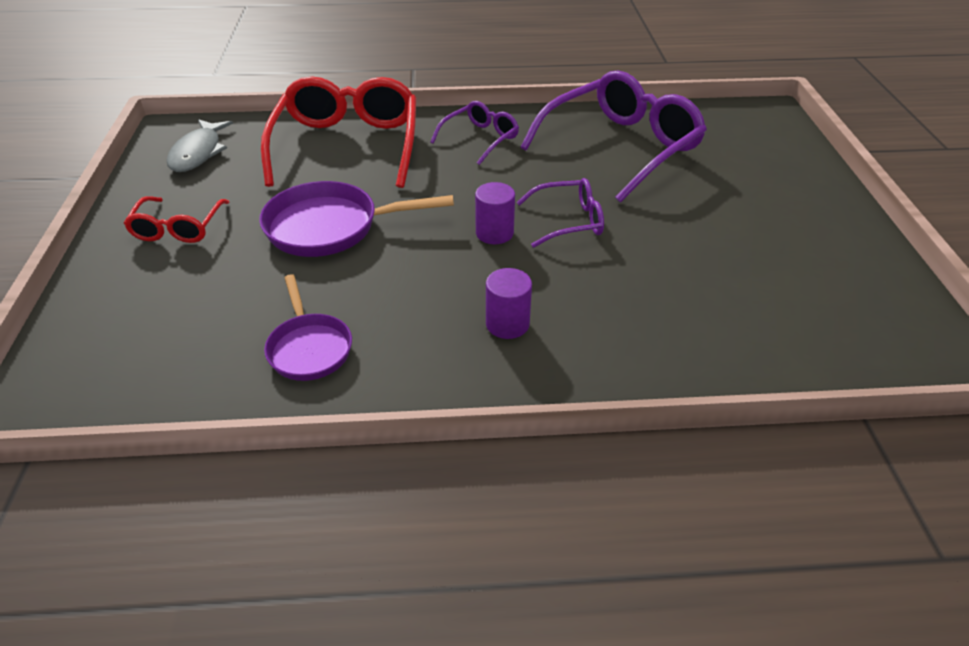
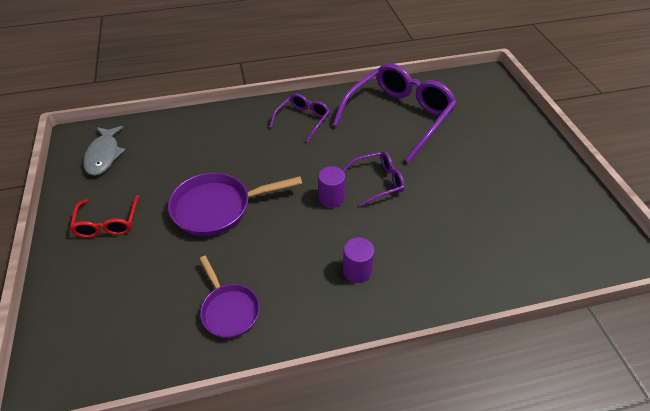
camera: 10 degrees left, 5 degrees up
red glasses [261,76,416,188] -> none

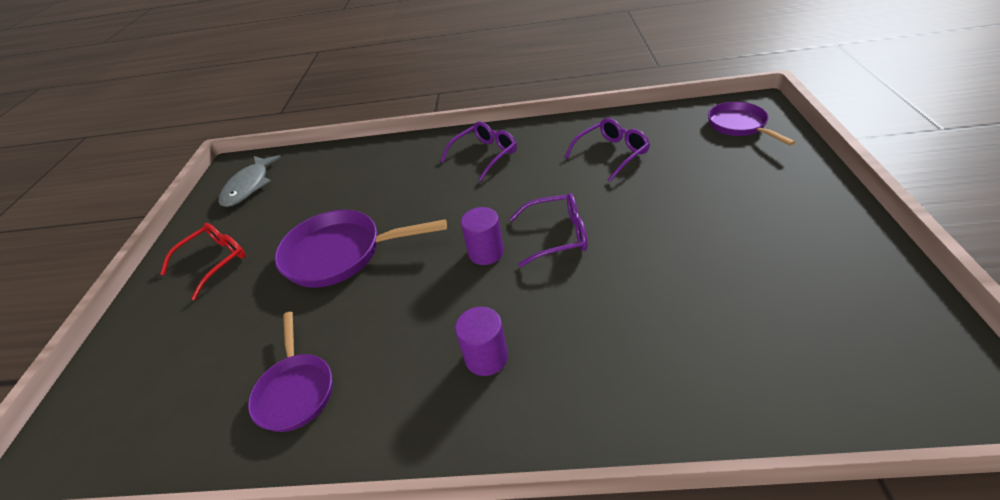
camera: 20 degrees right, 5 degrees down
red glasses [70,195,139,238] -> red glasses turned 150 degrees counterclockwise [160,223,246,300]
purple glasses [333,63,457,163] -> purple glasses [564,118,650,182], size x0.51
none -> purple pan [708,102,795,146]

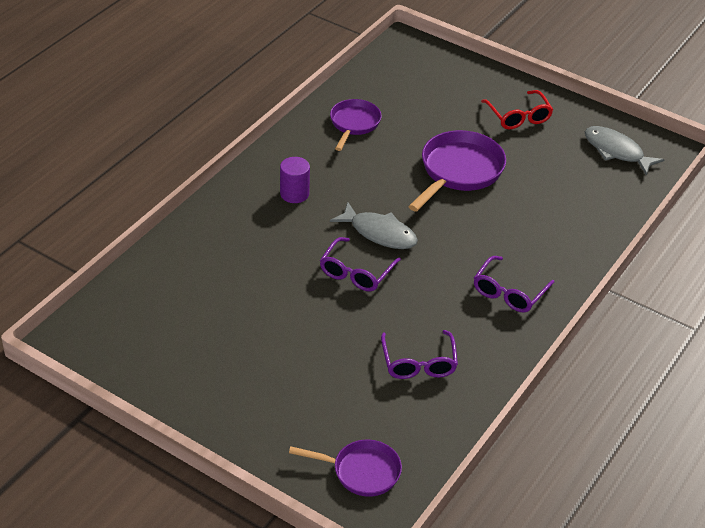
camera: 115 degrees right, 0 degrees up
purple pan [248,312,332,432] -> purple pan turned 90 degrees clockwise [330,99,381,151]
purple glasses [440,121,517,181] -> purple glasses turned 45 degrees clockwise [474,256,554,313]
purple cylinder [461,207,504,265] -> grey fish [330,202,418,249]

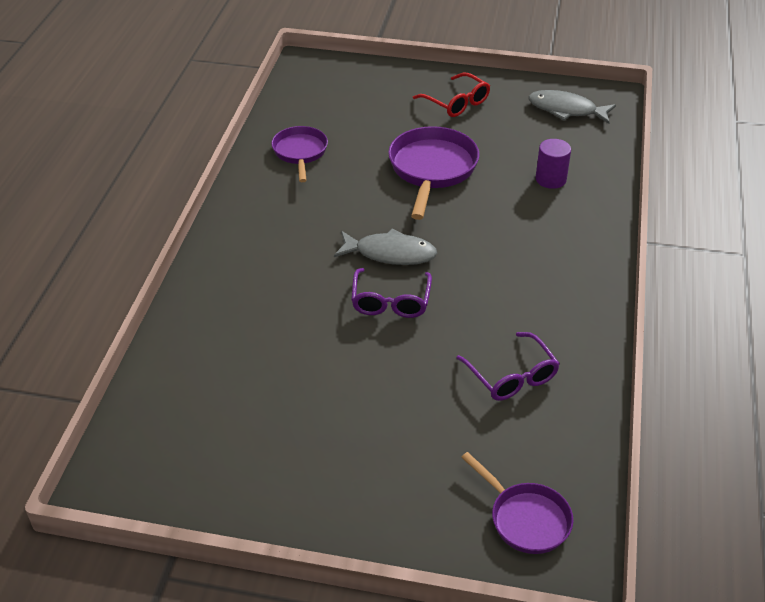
camera: 20 degrees left, 0 degrees up
purple cylinder [280,157,310,203] -> purple cylinder moved to [535,139,571,189]
purple pan [289,439,402,497] -> purple pan turned 60 degrees clockwise [461,452,573,554]
purple glasses [474,256,554,313] -> none

